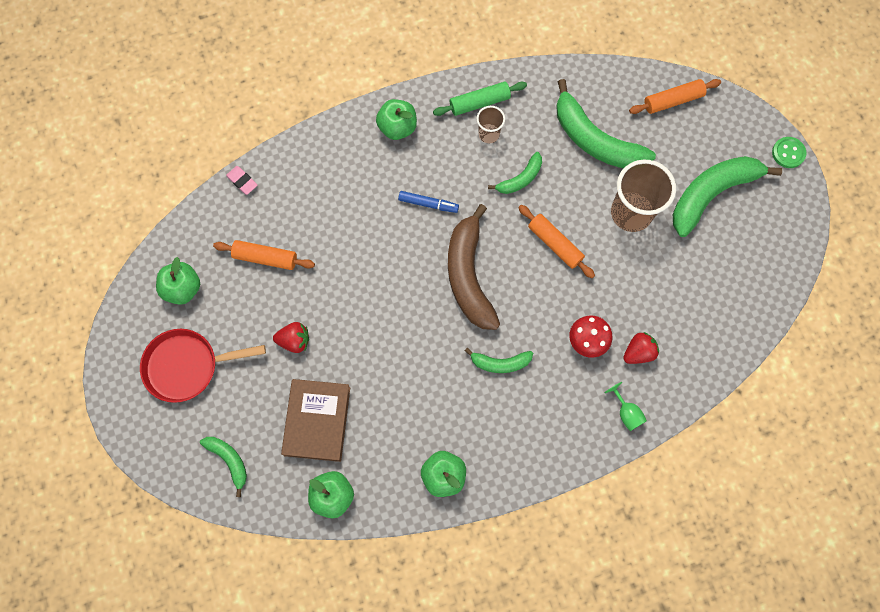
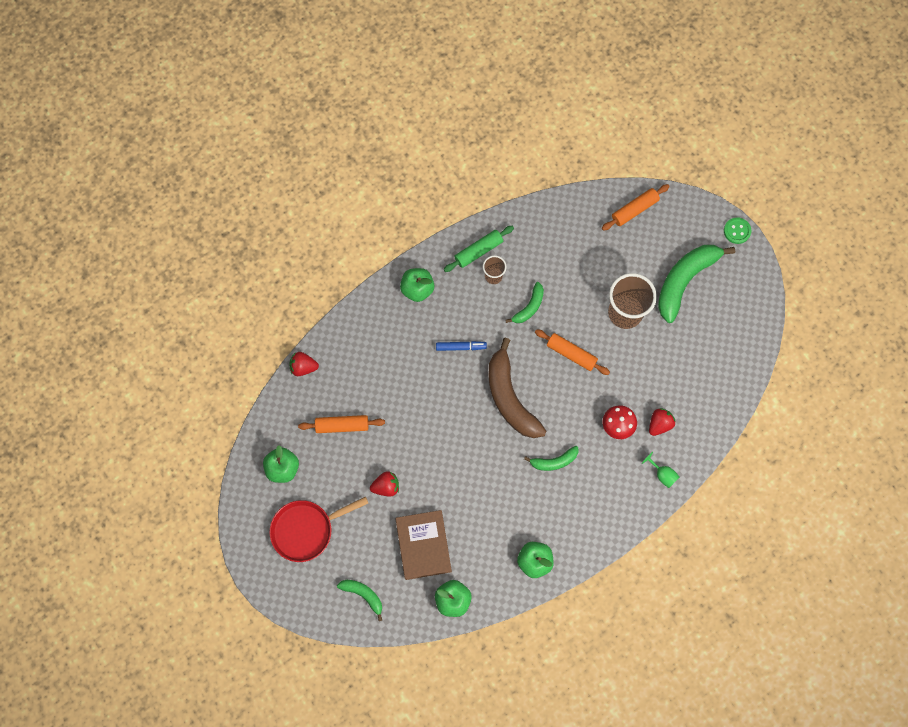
camera: 15 degrees left, 0 degrees up
pink eraser [226,166,258,195] -> red strawberry [289,352,319,376]
green banana [556,79,656,168] -> none

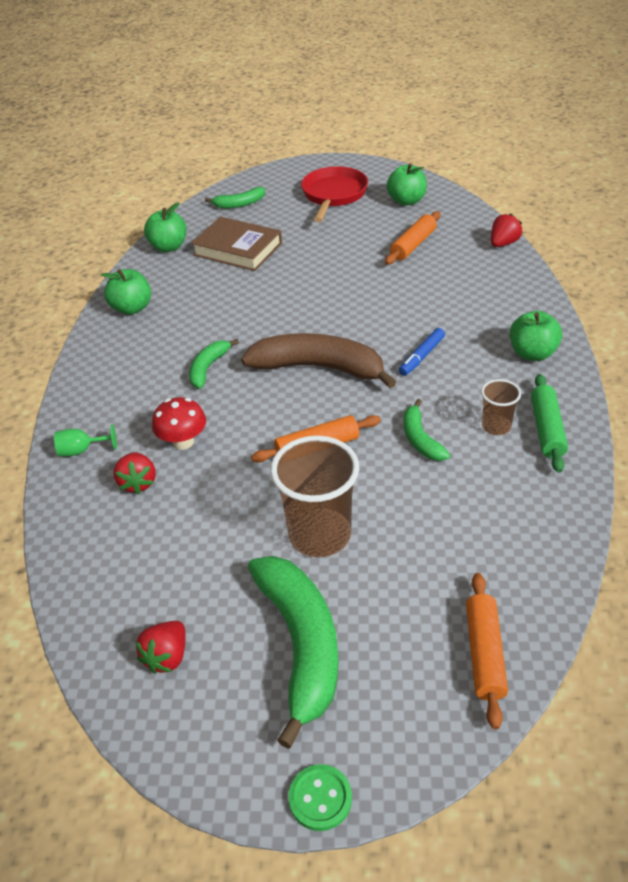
camera: 130 degrees right, 30 degrees down
red strawberry [370,471,399,497] -> red strawberry moved to [135,621,186,674]

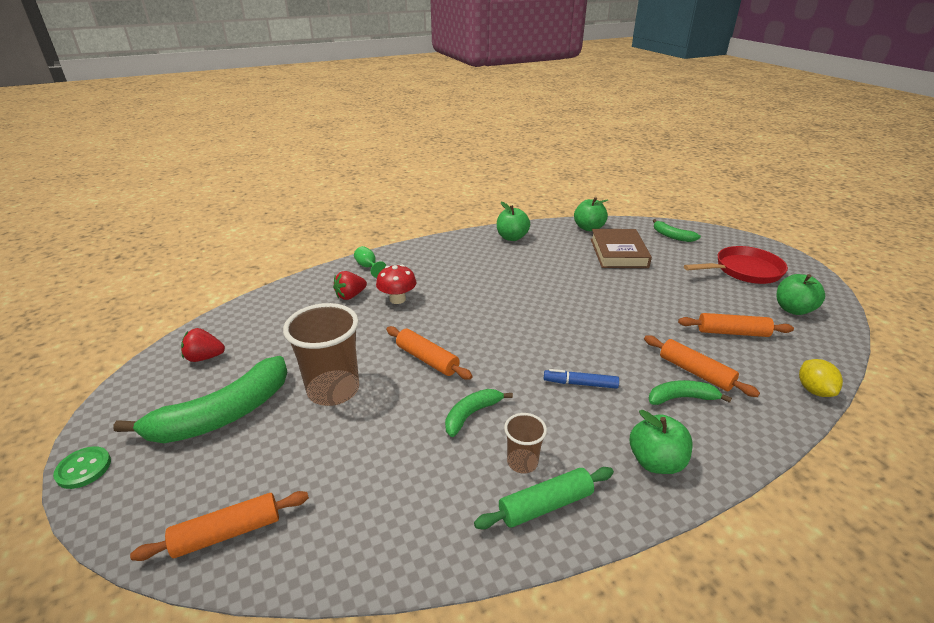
camera: 60 degrees right, 10 degrees down
green banana [189,339,239,389] -> green banana moved to [649,380,732,405]
brown banana [241,333,397,388] -> none
red strawberry [491,213,522,247] -> yellow lemon [799,359,843,397]
none -> orange rolling pin [644,335,760,397]

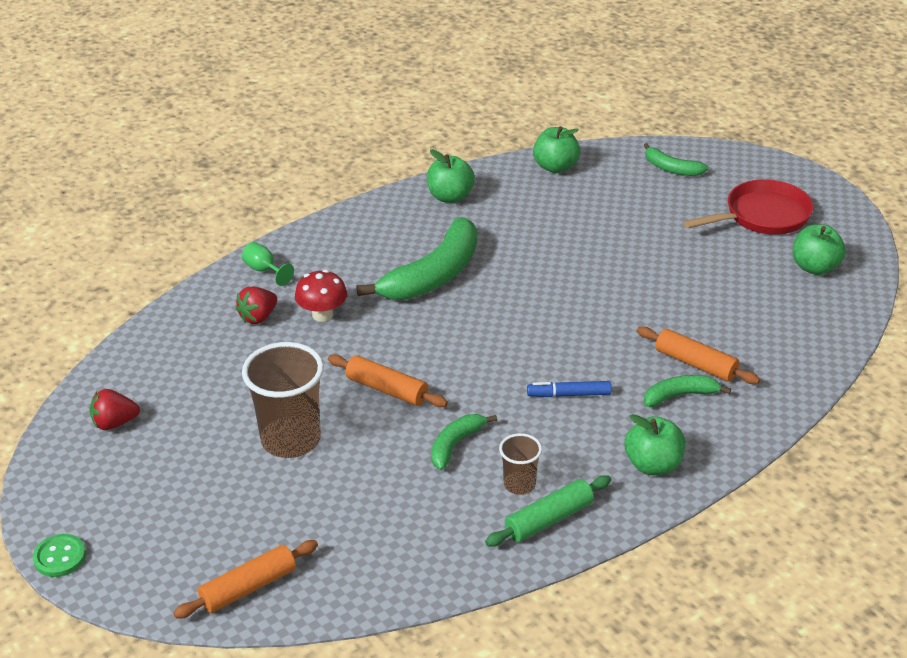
camera: 10 degrees left, 5 degrees up
green banana [113,356,287,443] -> green banana moved to [356,217,477,300]
brown book [591,229,652,268] -> none
orange rolling pin [678,313,794,337] -> none
yellow lemon [799,359,843,397] -> none

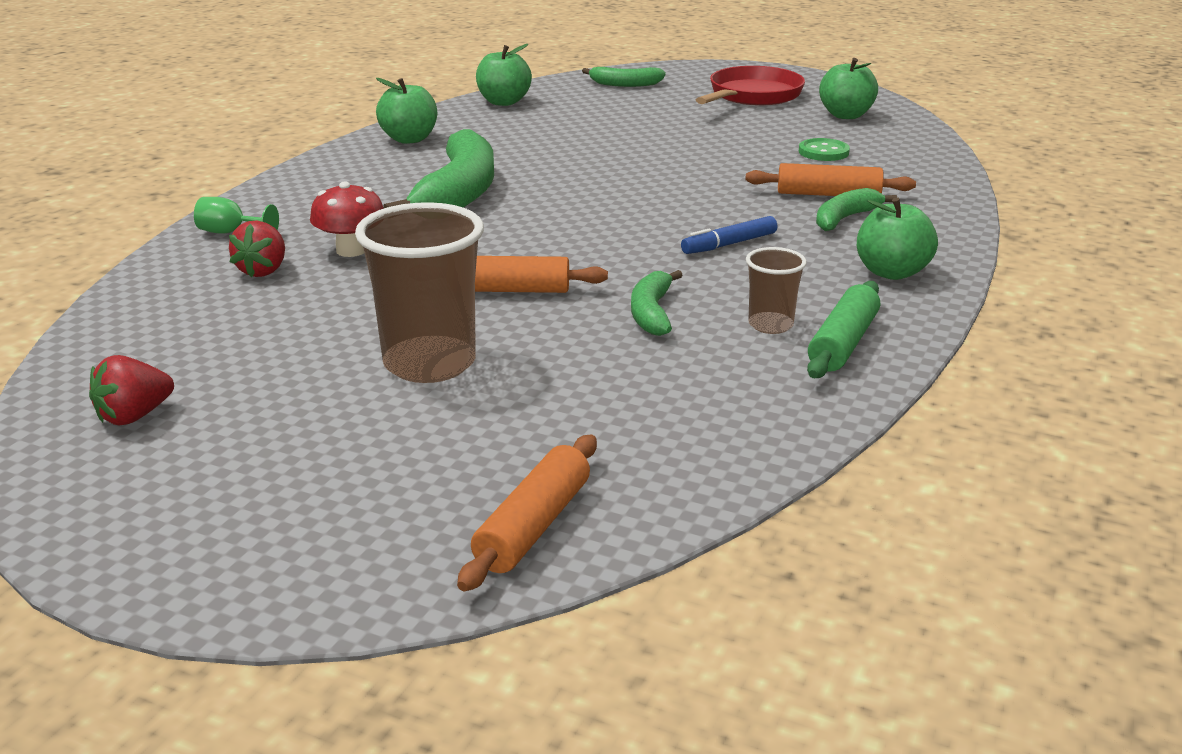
camera: 30 degrees left, 10 degrees down
green button [33,534,86,577] -> green button moved to [799,138,850,161]

